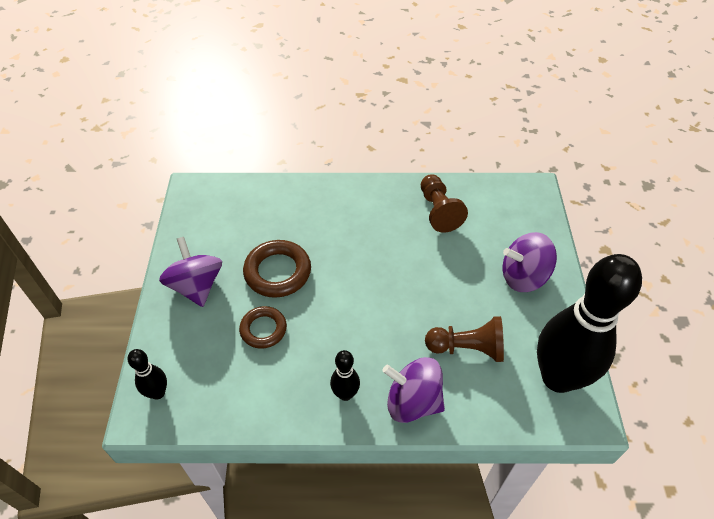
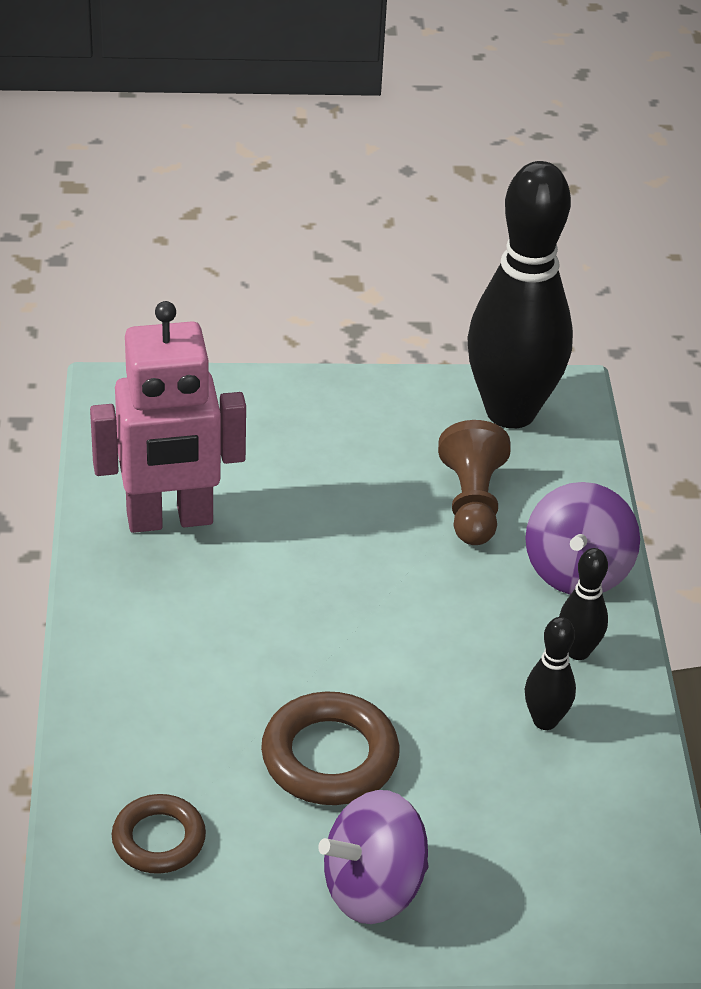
camera: 95 degrees left, 10 degrees down
black bowling pin [128,349,167,400] -> black bowling pin moved to [525,617,576,730]
brown ring [239,306,287,349] -> brown ring moved to [111,794,206,874]
brown pawn [421,174,468,233] -> pink robot [90,301,246,533]
purple spinning top [503,232,557,292] -> none

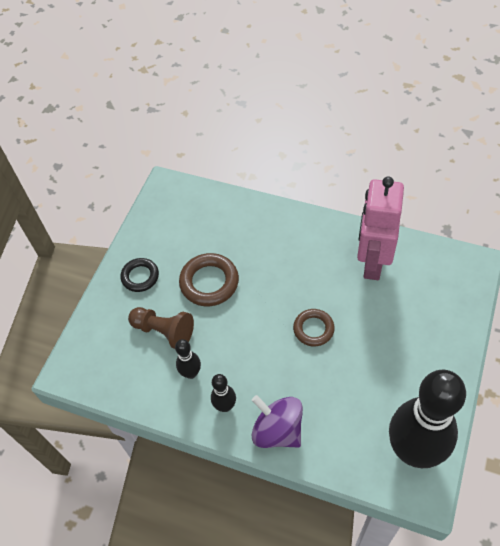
camera: 120 degrees right, 15 degrees up
brown ring [111,794,206,874] -> brown ring moved to [293,309,335,346]
purple spinning top [318,790,429,924] -> black ring [120,258,159,292]
brown pawn [438,420,511,545] -> brown pawn moved to [128,307,194,349]

